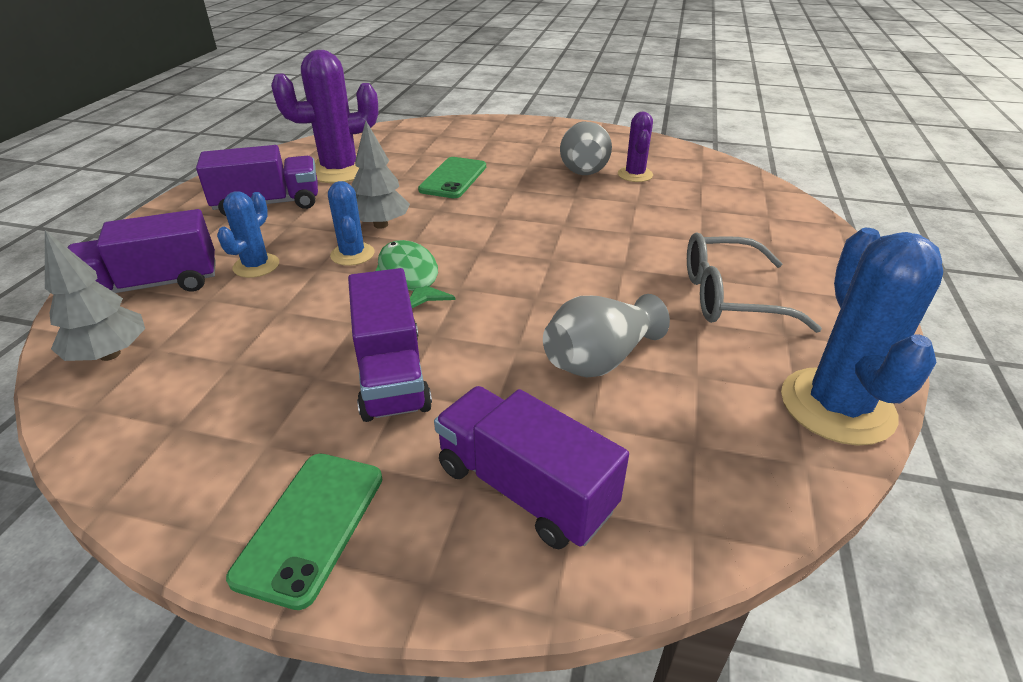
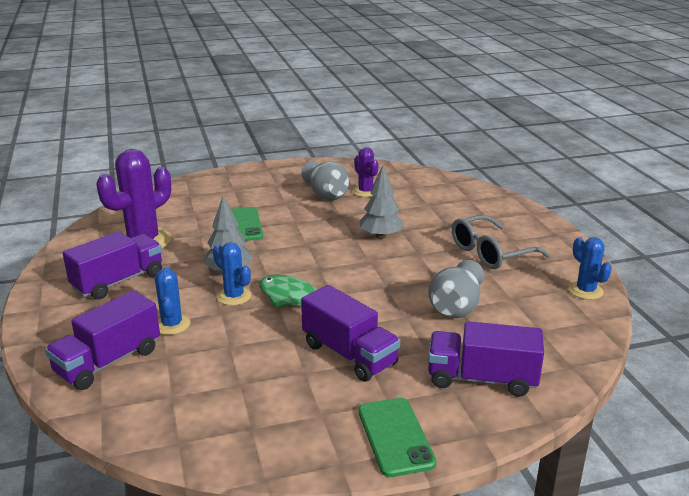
camera: 30 degrees left, 10 degrees down
grey tree [45,230,145,361] -> grey tree moved to [359,165,404,239]
blue cactus [781,228,943,446] -> blue cactus [569,237,612,300], size x0.55

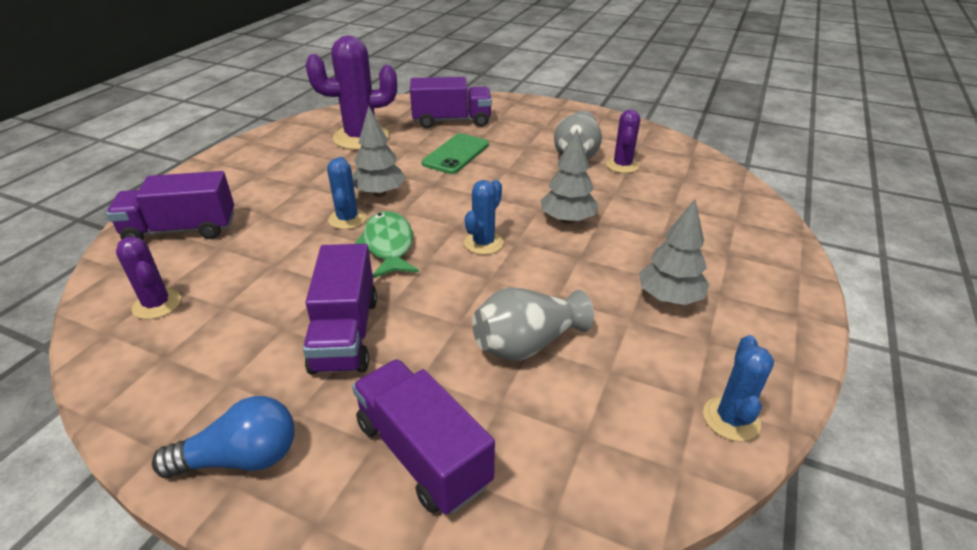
camera: 40 degrees right, 10 degrees up
purple truck [63,231,162,300] -> purple truck moved to [410,77,492,128]
blue cactus [155,266,190,335] -> blue cactus moved to [464,180,504,255]
green phone [358,398,436,477] -> blue light bulb [152,396,295,478]
grey glasses [452,215,551,269] -> grey tree [639,199,709,305]
none -> purple cactus [116,236,181,320]

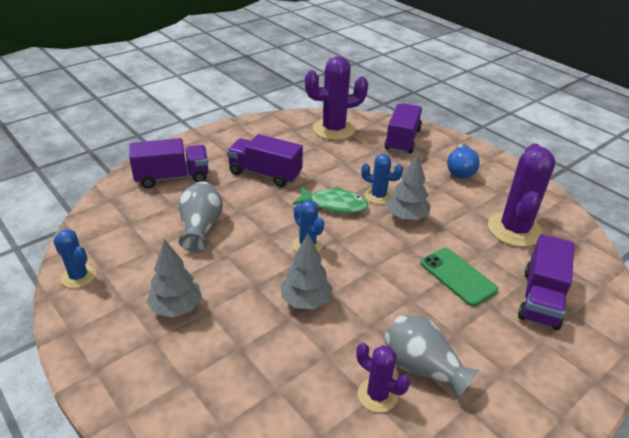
camera: 115 degrees right, 0 degrees up
purple cactus [116,236,181,320] -> purple cactus [305,56,368,140], size x1.83
blue light bulb [152,396,295,478] -> blue light bulb moved to [447,144,480,178]

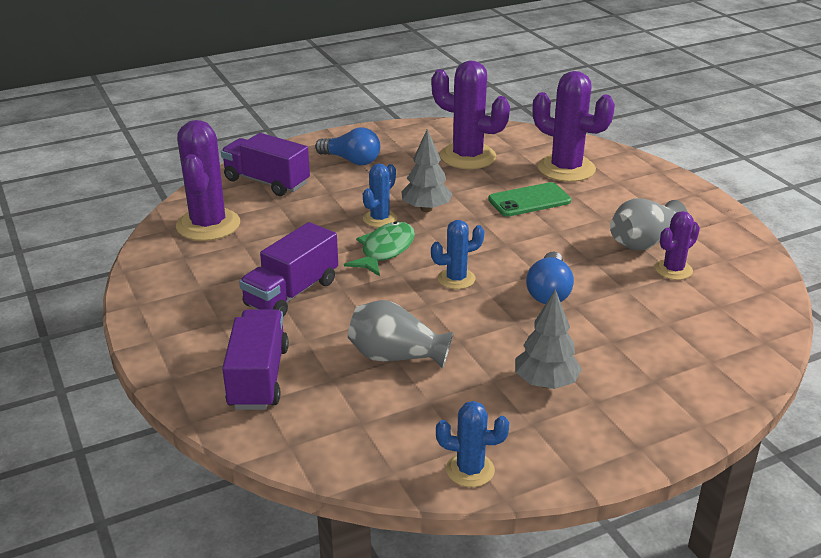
camera: 75 degrees left, 5 degrees down
blue cactus [53,229,96,288] -> blue cactus turned 45 degrees clockwise [436,401,509,487]
grey tree [281,233,333,309] -> blue light bulb [526,252,574,304]
purple truck [518,234,574,330] -> purple cactus [532,71,615,182]

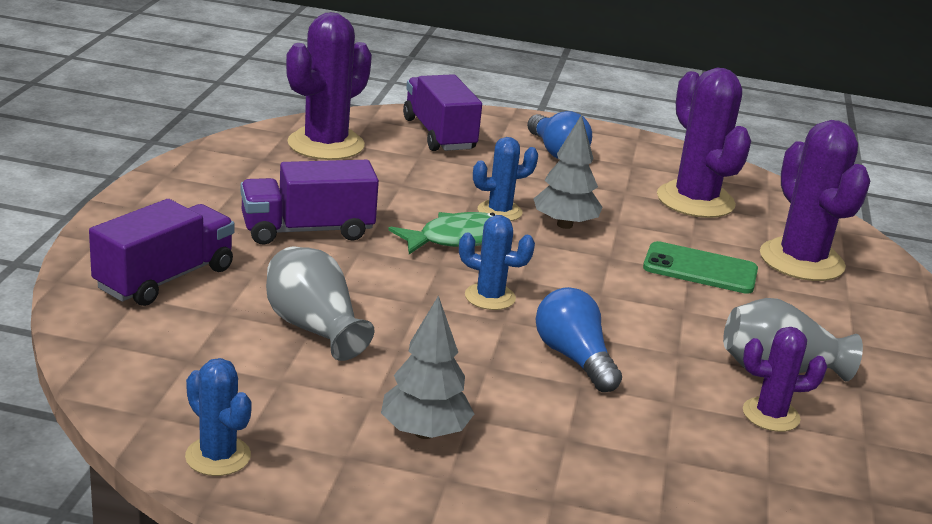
camera: 35 degrees right, 5 degrees down
blue light bulb [526,252,574,304] -> blue light bulb turned 105 degrees clockwise [535,287,622,392]

